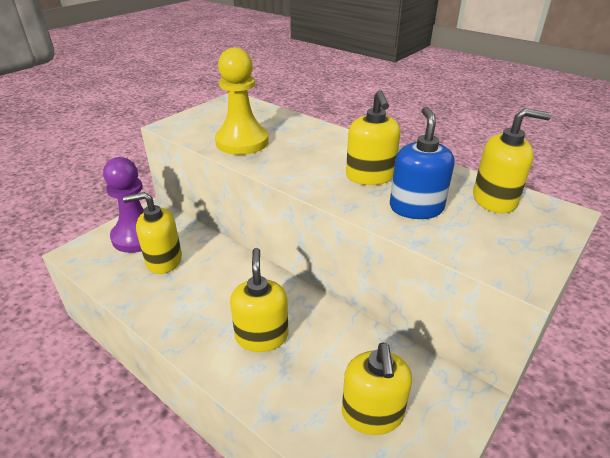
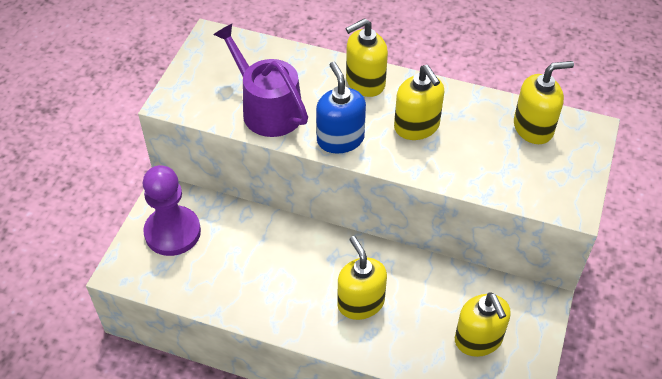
camera: 20 degrees left, 15 degrees up
yellow soap dispenser [123,192,182,274] -> yellow soap dispenser moved to [346,18,388,97]
yellow pawn [215,47,268,155] -> purple watering can [213,24,308,137]
blue soap dispenser [390,107,455,219] -> blue soap dispenser moved to [316,62,366,153]

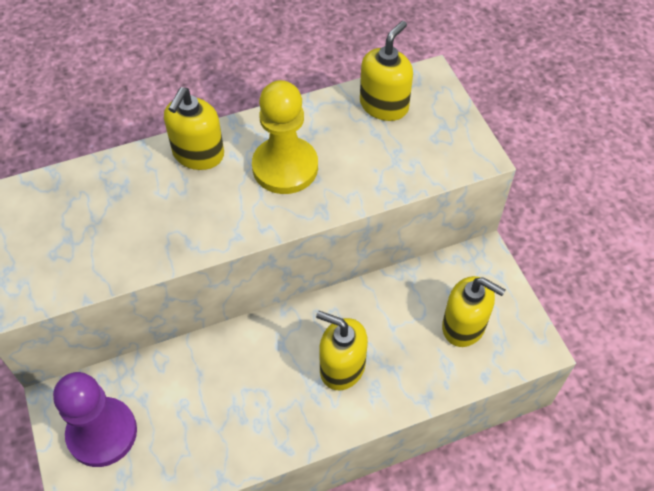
camera: 40 degrees left, 5 degrees up
purple watering can [213,24,308,137] -> none
blue soap dispenser [316,62,366,153] -> none
yellow soap dispenser [394,65,445,140] -> yellow pawn [252,80,318,194]

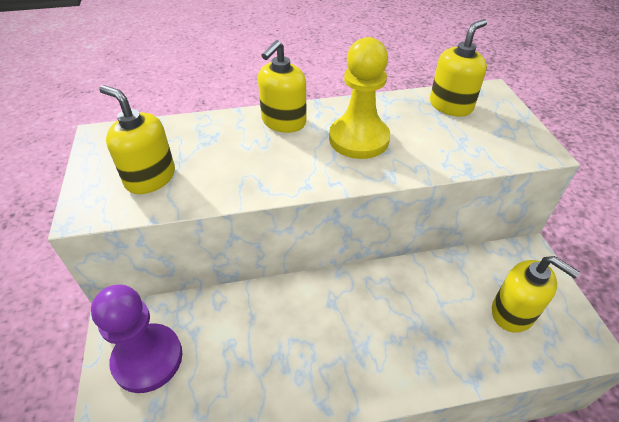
camera: 10 degrees right, 10 degrees down
yellow soap dispenser [316,311,368,390] -> yellow soap dispenser moved to [99,85,175,194]

